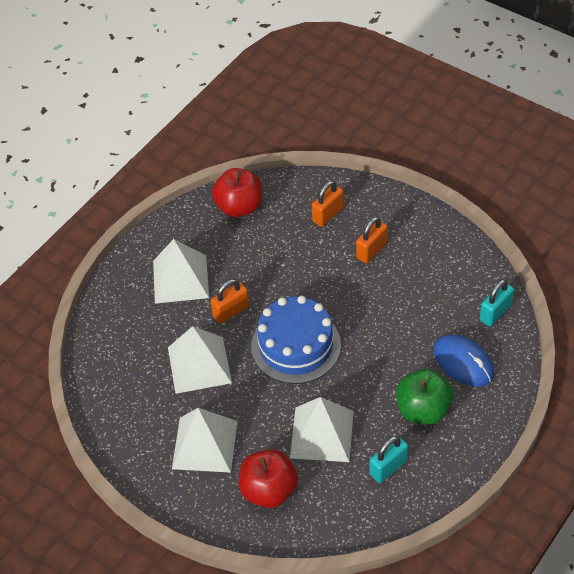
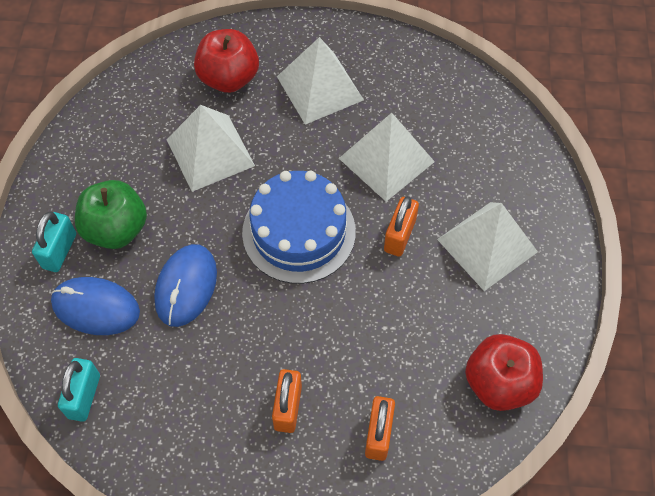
camera: 145 degrees right, 10 degrees up
turquoise padlock [370,436,408,483] -> turquoise padlock moved to [32,212,76,272]
none -> blue mouse [154,244,217,327]

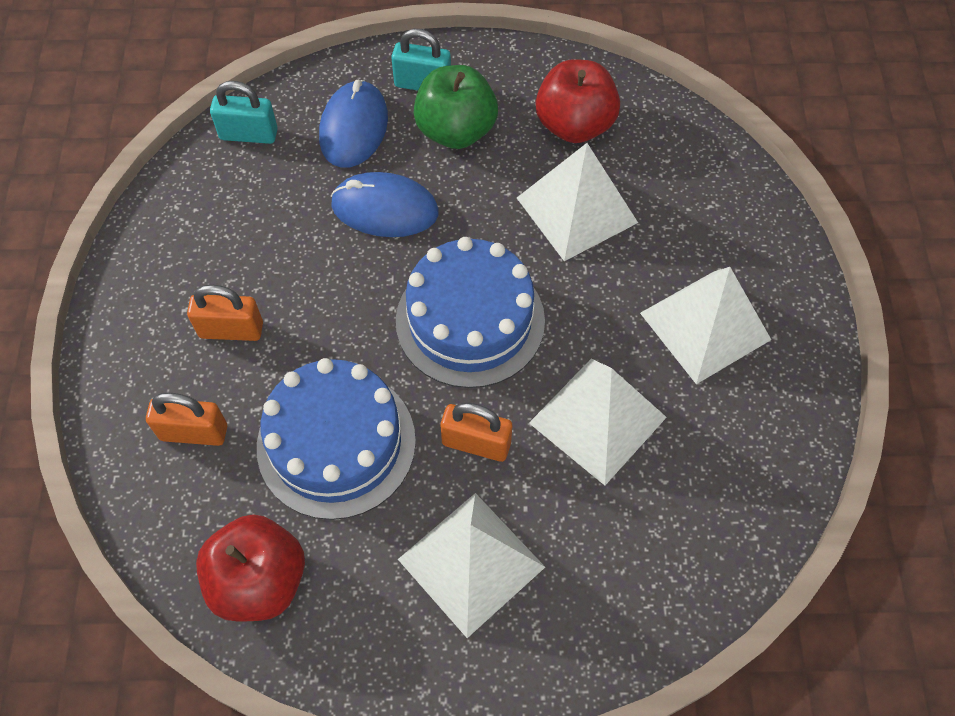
camera: 85 degrees right, 0 degrees up
red apple [194,29,259,93] -> red apple moved to [536,59,620,143]
none -> blue cake [257,358,416,520]

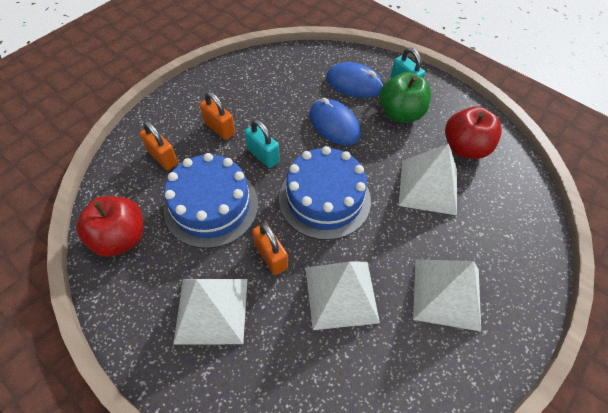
camera: 40 degrees right, 5 degrees down
turquoise padlock [210,81,278,144] -> turquoise padlock moved to [245,119,280,168]
blue mouse [319,80,388,168] -> blue mouse turned 60 degrees clockwise [326,62,383,98]

